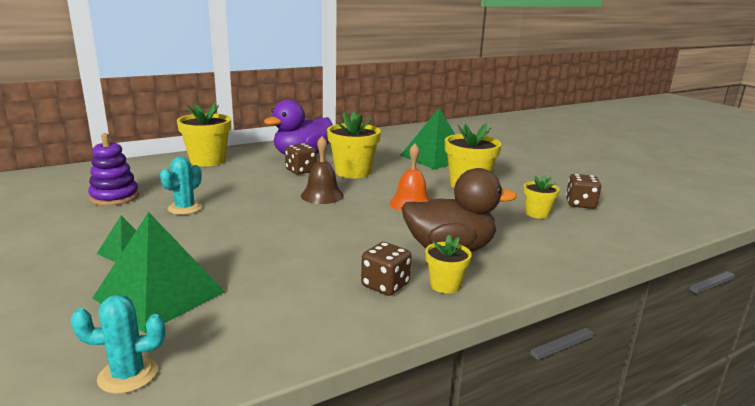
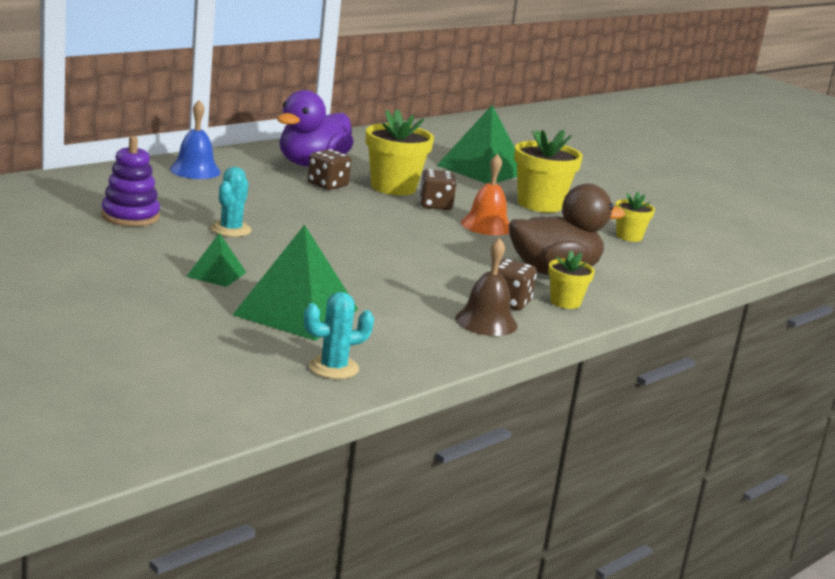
camera: 15 degrees left, 0 degrees up
yellow flower pot [177,102,231,166] -> blue bell [170,100,221,179]
brown bell [301,136,344,204] -> brown bell moved to [455,238,518,336]
brown dice [566,174,601,209] -> brown dice moved to [419,169,457,210]

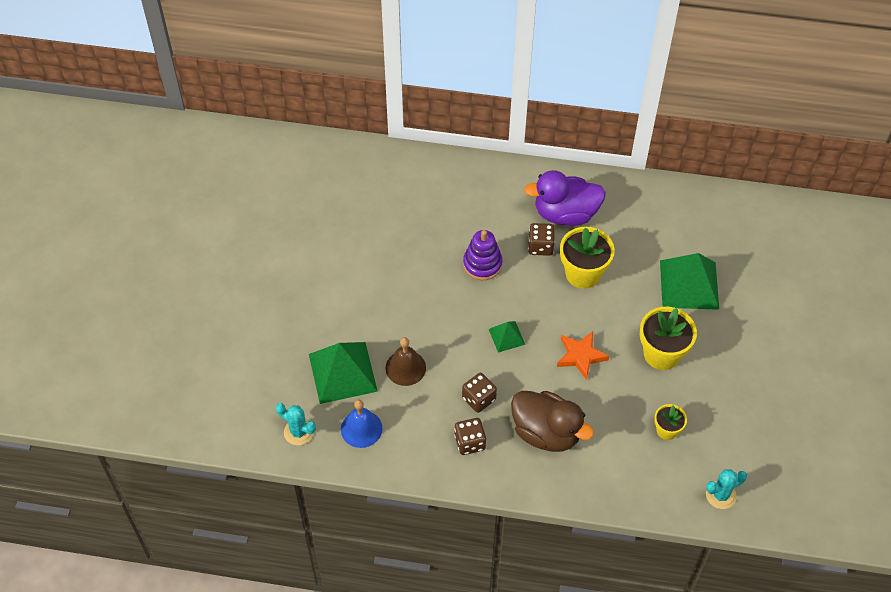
camera: 55 degrees right, 35 degrees up
purple stacking toy [101,136,160,226] -> purple stacking toy moved to [463,230,503,280]
blue bell [170,100,221,179] -> blue bell moved to [341,400,382,448]
green pyramid [186,233,247,287] -> green pyramid moved to [489,321,525,353]
turquoise cactus [211,167,251,237] -> turquoise cactus moved to [706,469,747,509]
brown dice [419,169,457,210] -> brown dice moved to [462,373,497,413]
brown bell [455,238,518,336] -> brown bell moved to [386,337,426,386]
orange bell [461,154,509,235] -> orange star [557,331,609,380]
yellow flower pot [548,251,595,309] -> none

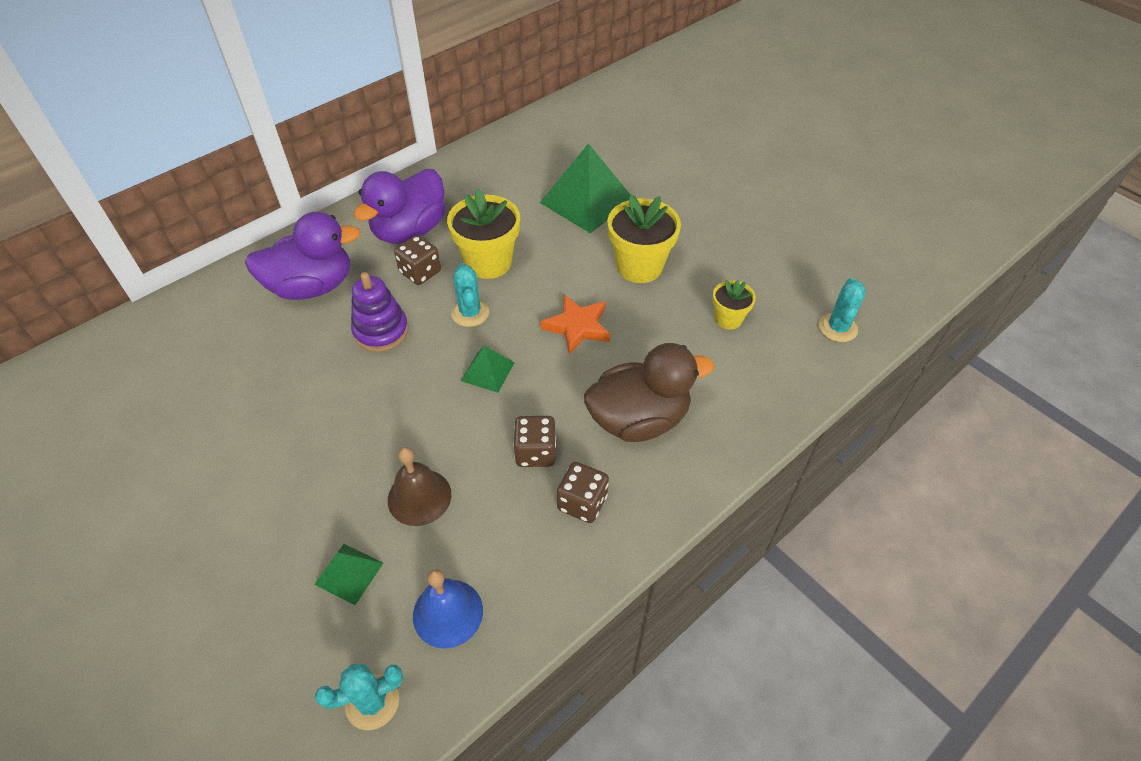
camera: 50 degrees left, 5 degrees down
green pyramid [309,342,378,404] -> green pyramid [314,544,383,605], size x0.50
none -> purple duck [245,212,361,300]
none -> turquoise cactus [451,263,489,327]

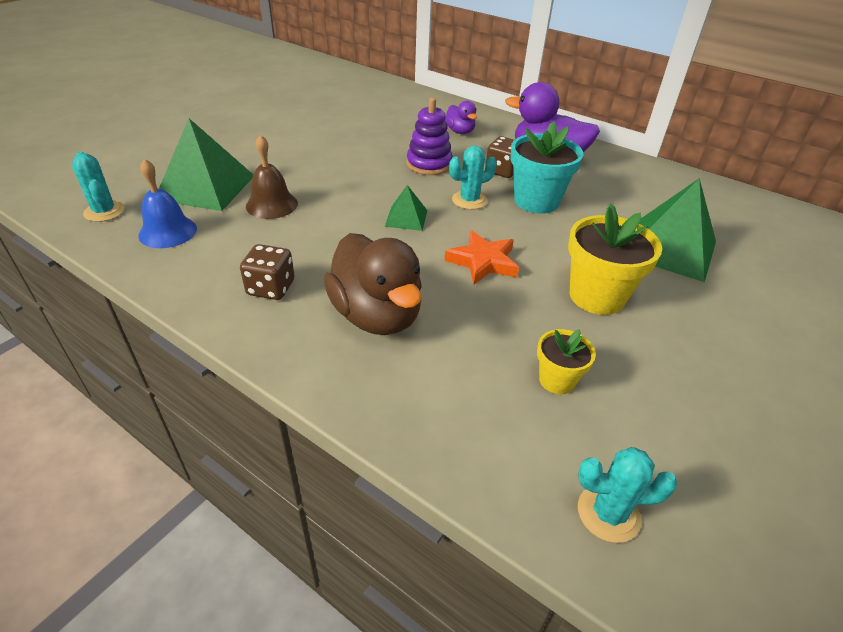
camera: 75 degrees right, 10 degrees down
purple duck [245,212,361,300] -> purple duck [445,101,477,134], size x0.51
green pyramid [314,544,383,605] -> green pyramid [159,118,253,211], size x1.99
yellow flower pot [447,189,520,279] -> turquoise flower pot [510,121,584,214]
brown dice [513,416,556,467] -> none

